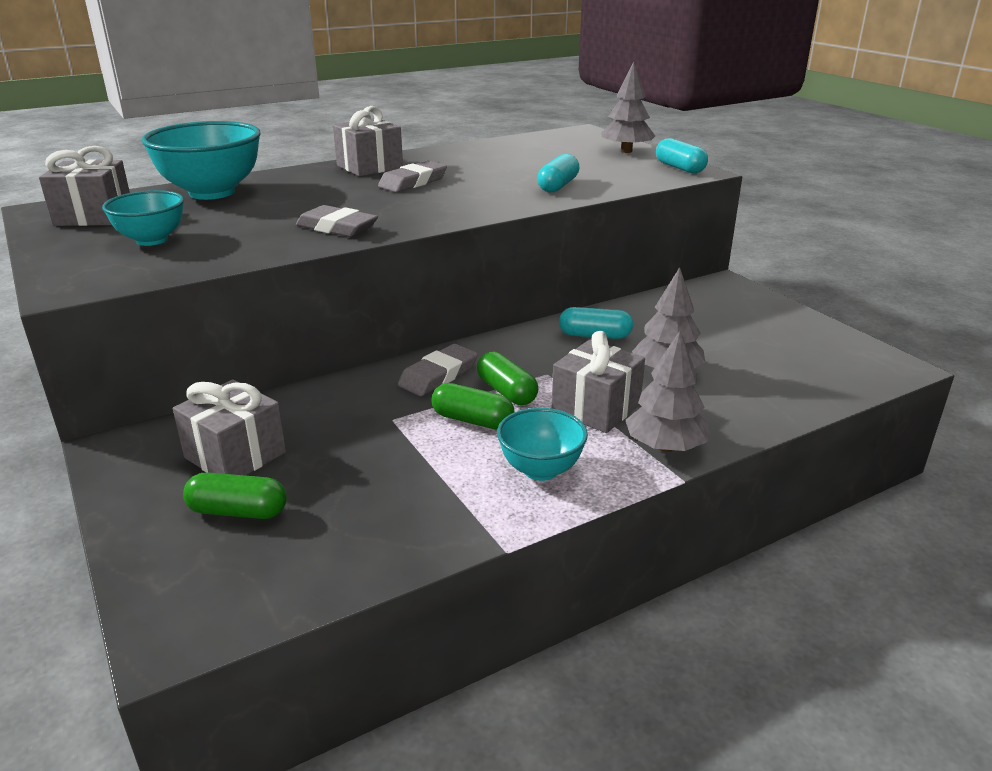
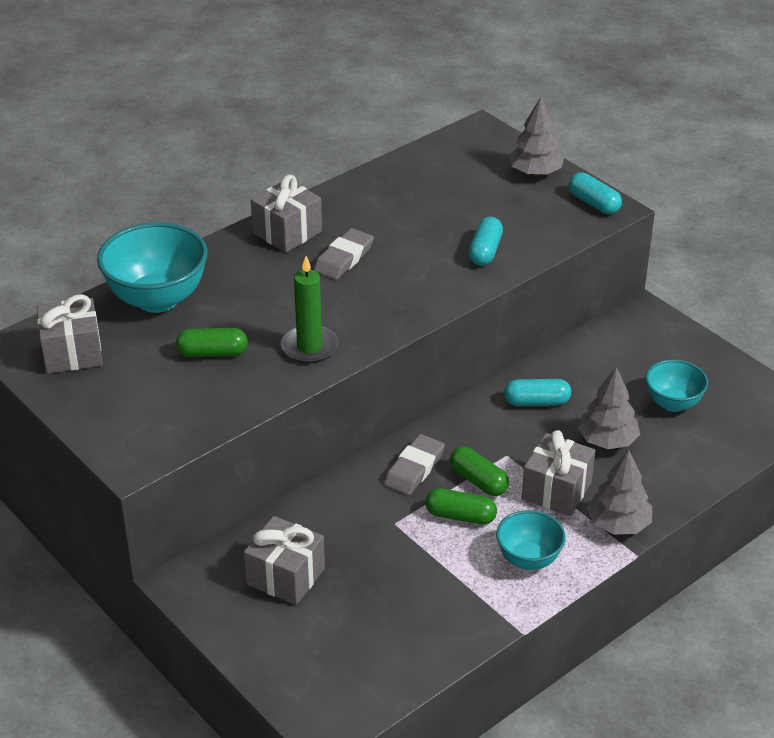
camera: 10 degrees left, 10 degrees up
turquoise bowl [102,190,184,246] -> turquoise bowl moved to [646,359,708,412]
green capsule [183,472,287,519] -> green capsule moved to [176,328,248,357]
grey eraser [296,205,378,237] -> green candle [281,256,338,363]

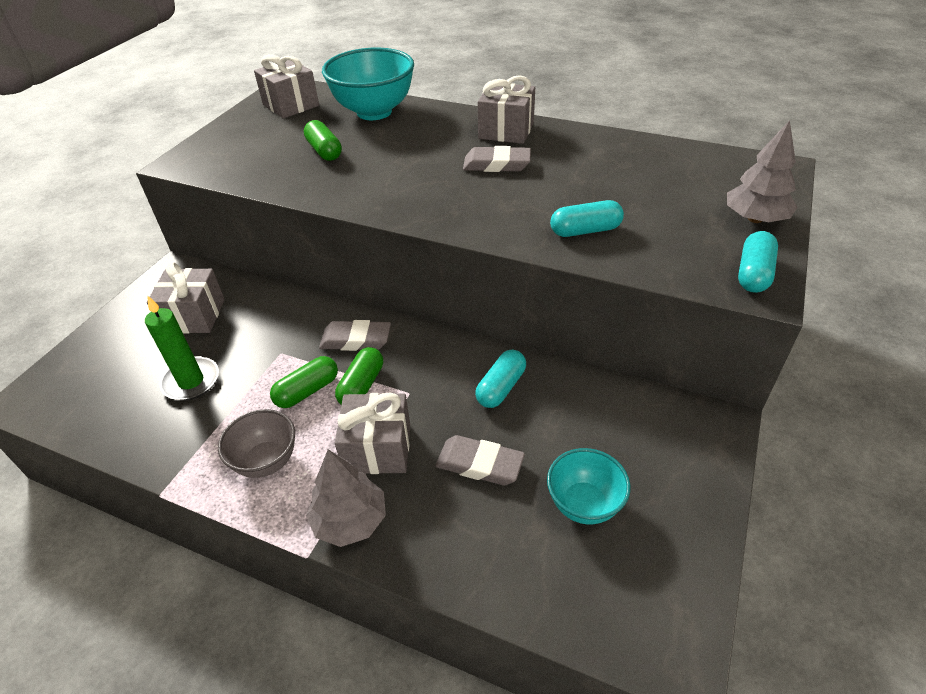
camera: 65 degrees right, 5 degrees up
green candle [281,256,338,363] -> green candle moved to [145,295,219,400]
green capsule [425,488,497,525] -> green capsule turned 60 degrees clockwise [270,356,338,408]
turquoise bowl [496,510,566,570] -> grey bowl [218,409,295,478]
turquoise capsule [504,379,571,406] -> turquoise capsule turned 60 degrees clockwise [475,350,526,408]
grey tree [578,367,640,449] -> grey eraser [436,435,525,485]

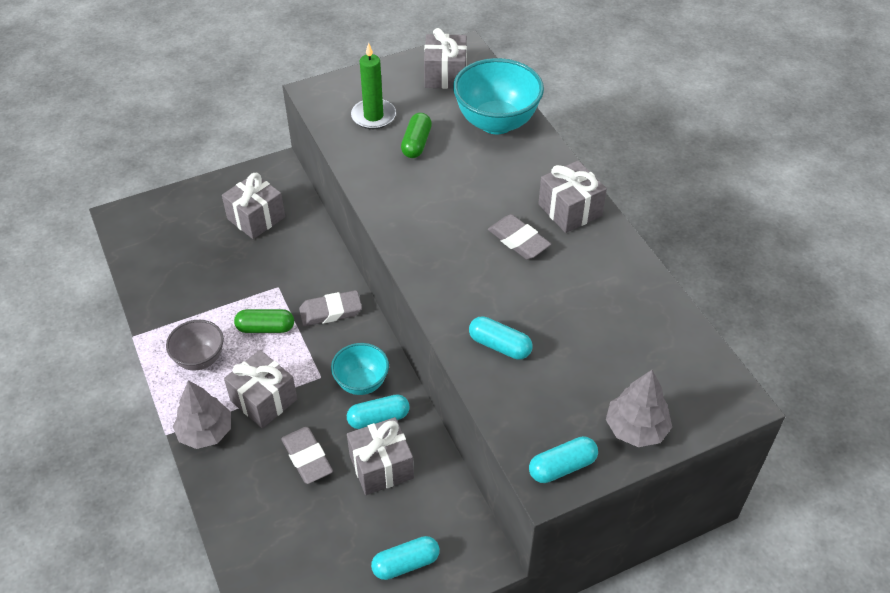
camera: 40 degrees right, 5 degrees up
green candle [145,295,219,400] -> green candle moved to [351,43,396,129]
grey eraser [319,320,391,351] -> grey eraser turned 60 degrees counterclockwise [299,290,362,326]
green capsule [335,347,383,405] -> none
turquoise bowl [547,448,631,524] -> turquoise bowl moved to [331,343,389,395]
none -> grey gift [347,417,414,495]
none -> turquoise capsule [371,536,440,580]

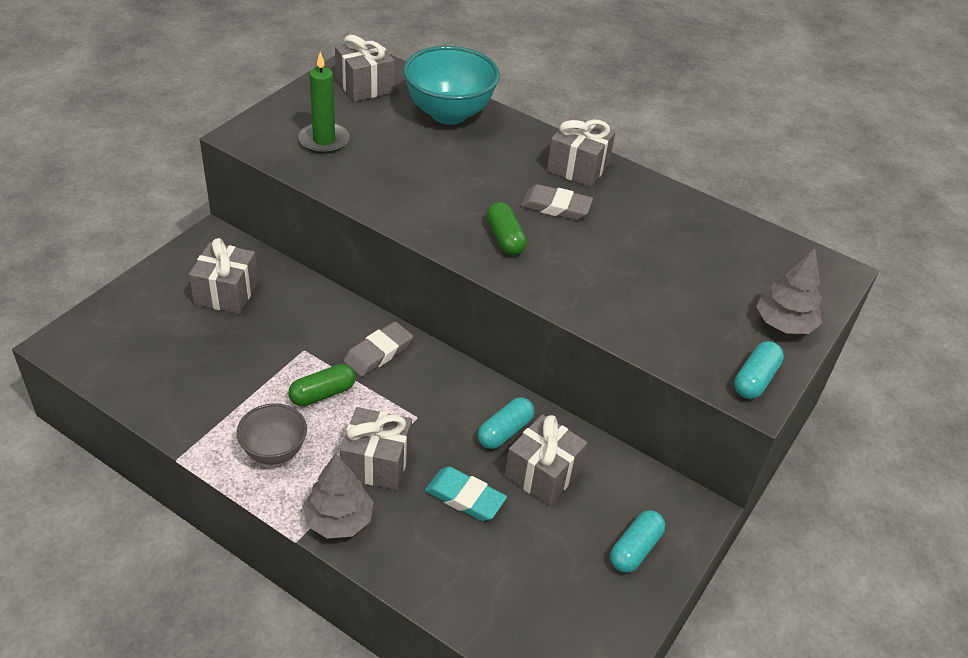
camera: 35 degrees left, 5 degrees down
grey eraser [281,427,333,484] -> turquoise eraser [425,467,507,521]
turquoise bowl [331,343,389,395] -> none
green capsule [401,113,432,158] -> green capsule moved to [486,202,527,255]
turquoise capsule [469,316,532,360] -> none

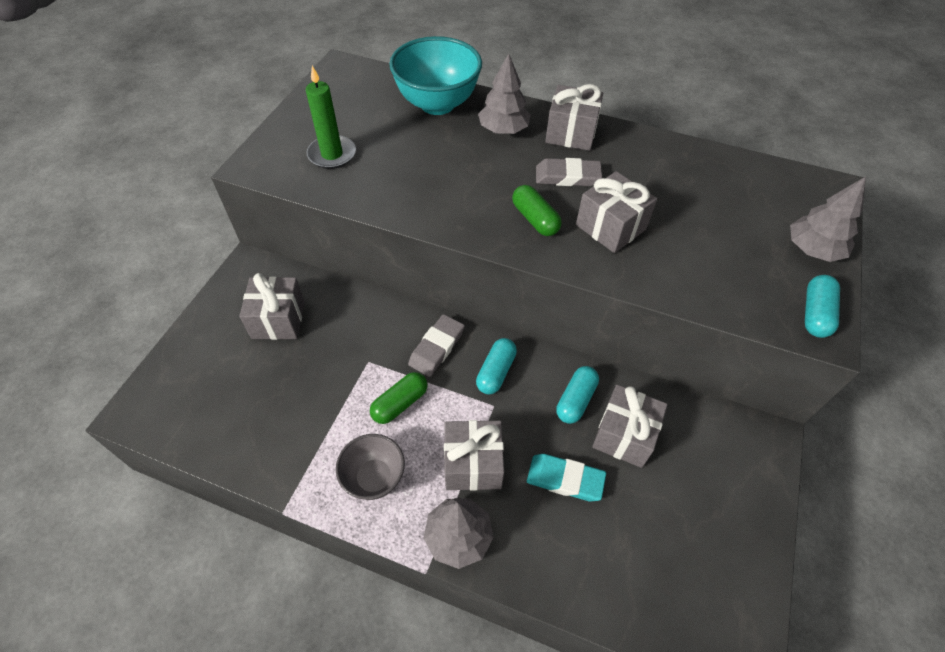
camera: 10 degrees left, 10 degrees up
grey gift [335,35,394,102] -> grey gift moved to [576,171,657,253]
turquoise capsule [610,510,665,573] -> turquoise capsule moved to [476,338,517,395]
none -> grey tree [478,54,531,134]

